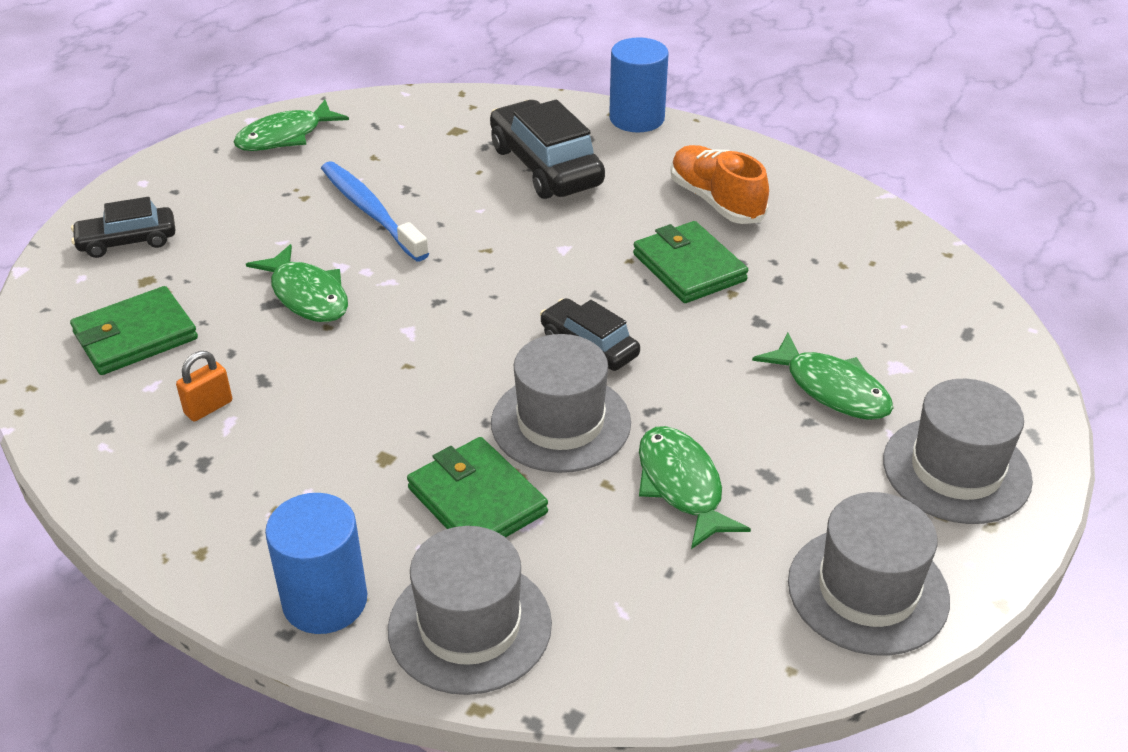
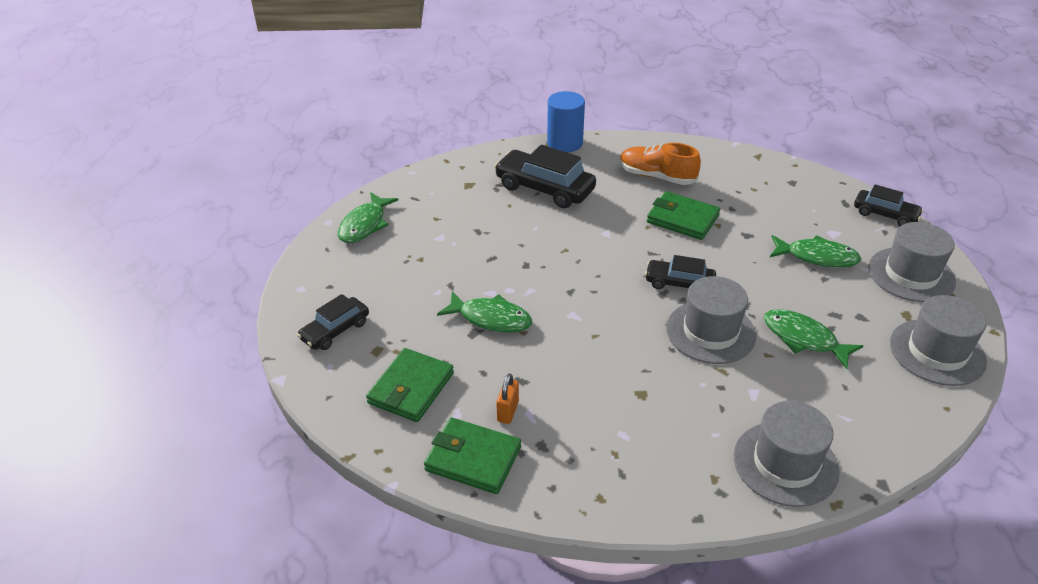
camera: 30 degrees left, 0 degrees up
blue cylinder [265,493,367,634] -> none
blue toothbrush [321,161,429,261] -> none
green wallet [407,437,548,538] -> green wallet moved to [424,418,521,494]
none -> black car [854,184,924,226]

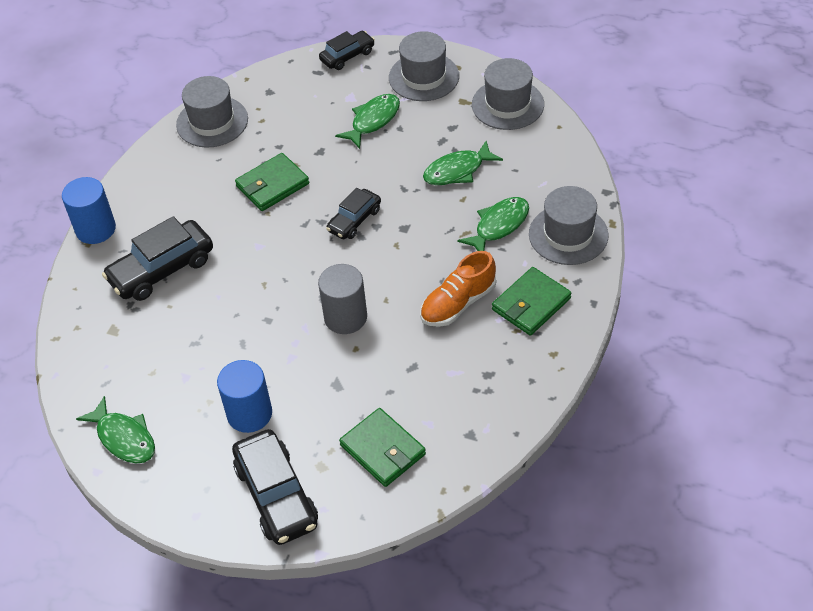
camera: 65 degrees left, 10 degrees up
black car [297,294,369,350] -> black car [232,429,318,545], size x1.66
green wallet [424,418,521,494] -> green wallet moved to [492,267,571,336]
green fish [437,291,532,333] -> green fish moved to [457,197,529,251]
orange padlock [496,373,519,424] -> none
orange shoe [620,143,701,185] -> orange shoe moved to [420,251,497,327]
grey hat [666,276,756,364] -> grey hat moved to [176,76,248,147]
none -> blue cylinder [217,360,272,433]
none -> grey cylinder [318,264,367,334]

